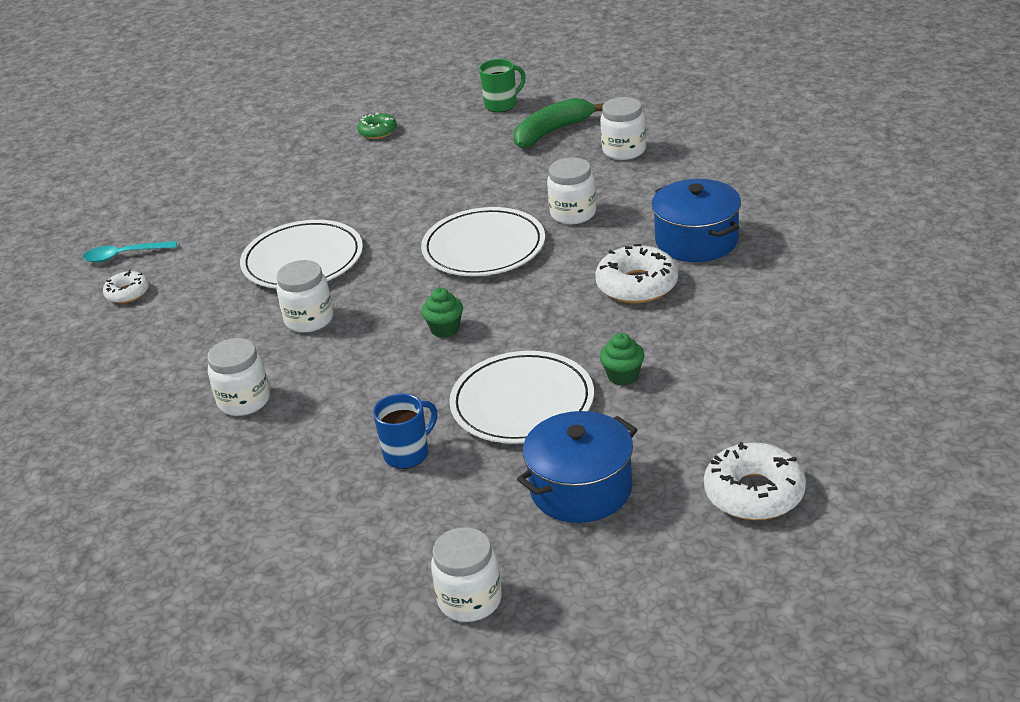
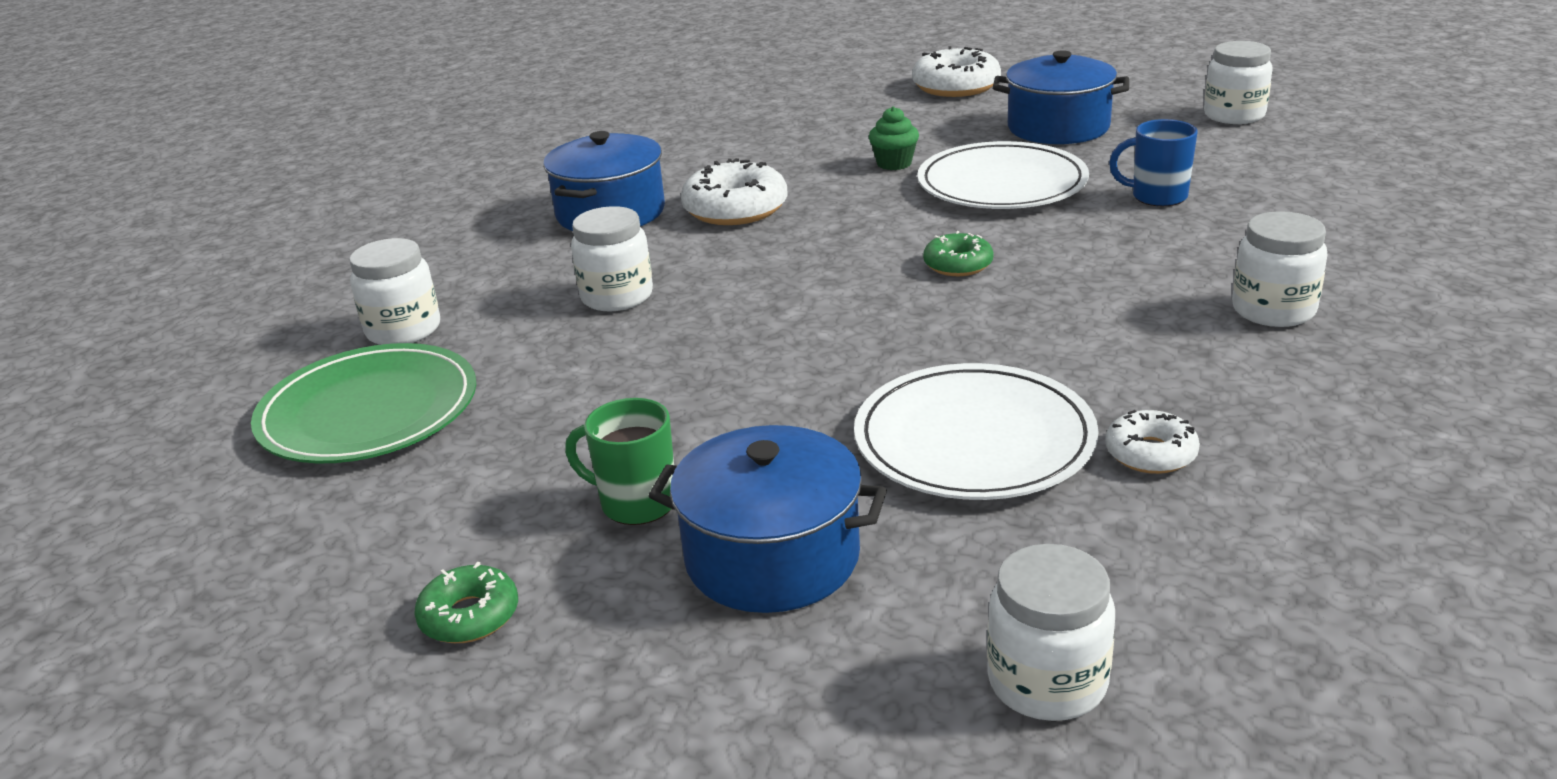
camera: 130 degrees left, 5 degrees down
turquoise spoon [83,241,177,262] -> none
white donut [103,270,149,303] -> white donut moved to [1105,410,1200,474]
white jar [276,260,333,333] -> white jar moved to [987,544,1115,721]
white plate [421,207,545,276] -> none
green cupcake [421,288,463,338] -> green donut [923,231,994,276]
green mug [479,59,526,112] -> green mug moved to [565,398,674,525]
green banana [513,98,604,148] -> green plate [251,343,476,464]
none -> blue pot [648,425,887,613]

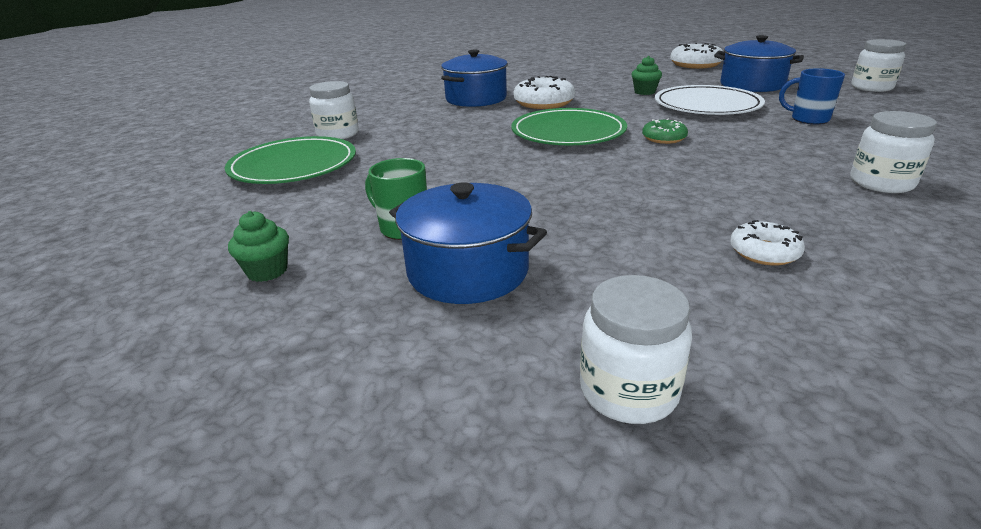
camera: 15 degrees right, 0 degrees up
green donut [414,562,518,643] -> green cupcake [228,211,289,282]
white jar [571,206,653,311] -> none
white plate [854,363,1099,500] -> none
none -> green plate [511,108,627,145]

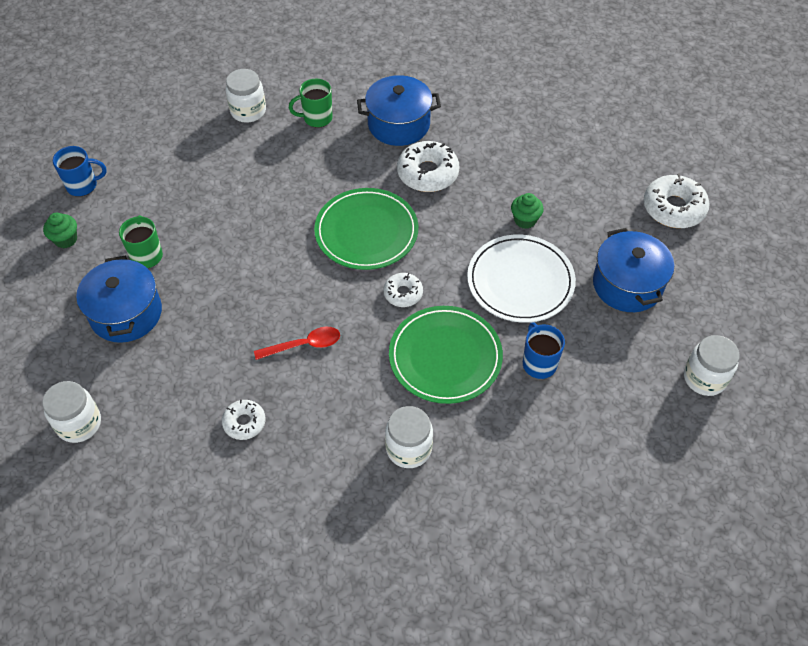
camera: 45 degrees right, 25 degrees up
green plate [225,136,356,184] -> green plate moved to [389,306,503,404]
green donut [642,119,688,144] -> white donut [384,273,423,307]
none -> blue mug [53,146,107,197]
none -> red spoon [254,327,340,360]
none -> green mug [289,79,333,128]

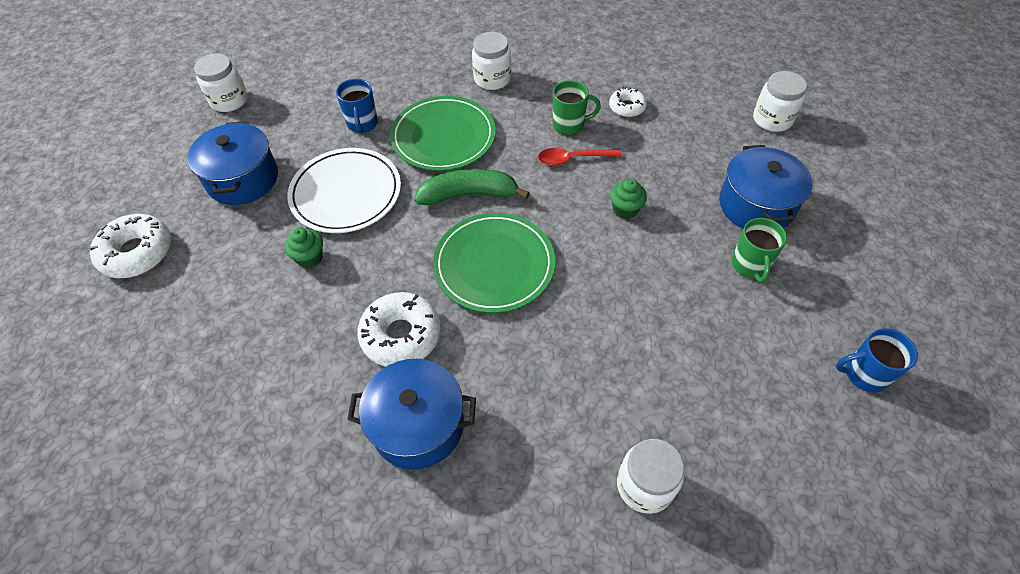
camera: 170 degrees left, 0 degrees up
green cupcake [43,213,77,248] -> green cupcake moved to [610,179,647,219]
green mug [289,79,333,128] -> green mug moved to [553,80,601,135]
white donut [384,273,423,307] -> green banana [414,169,530,205]

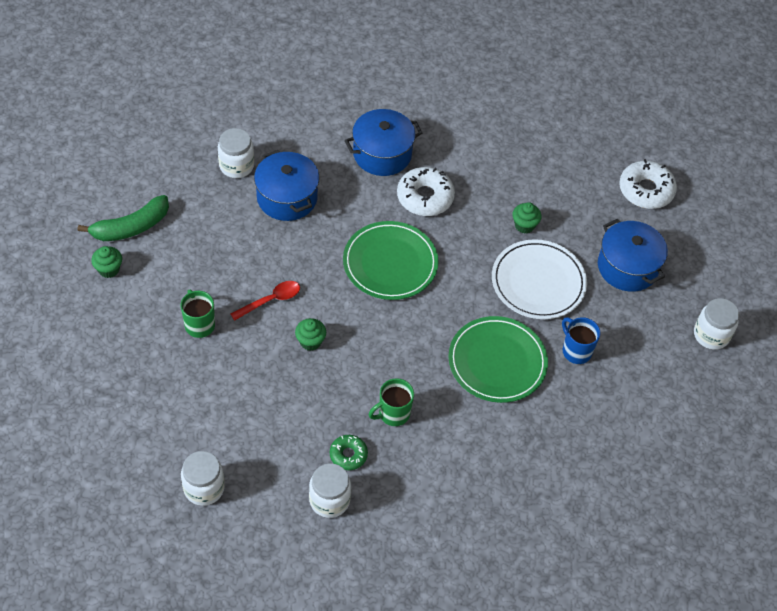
camera: 150 degrees right, 0 degrees up
green banana [414,169,530,205] -> green banana moved to [78,195,169,241]
white jar [472,32,511,90] -> white jar moved to [309,463,351,518]
red spoon [538,148,622,165] -> red spoon moved to [230,281,300,321]
white donut [609,87,647,117] -> green donut [330,435,368,470]
blue pot [719,145,813,228] -> blue pot moved to [254,150,320,221]
blue mug [836,328,918,393] -> green cupcake [91,246,122,278]

